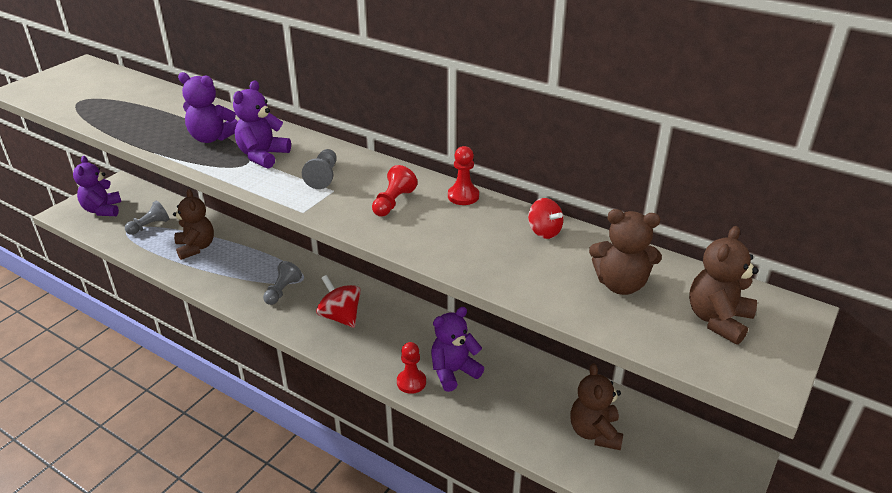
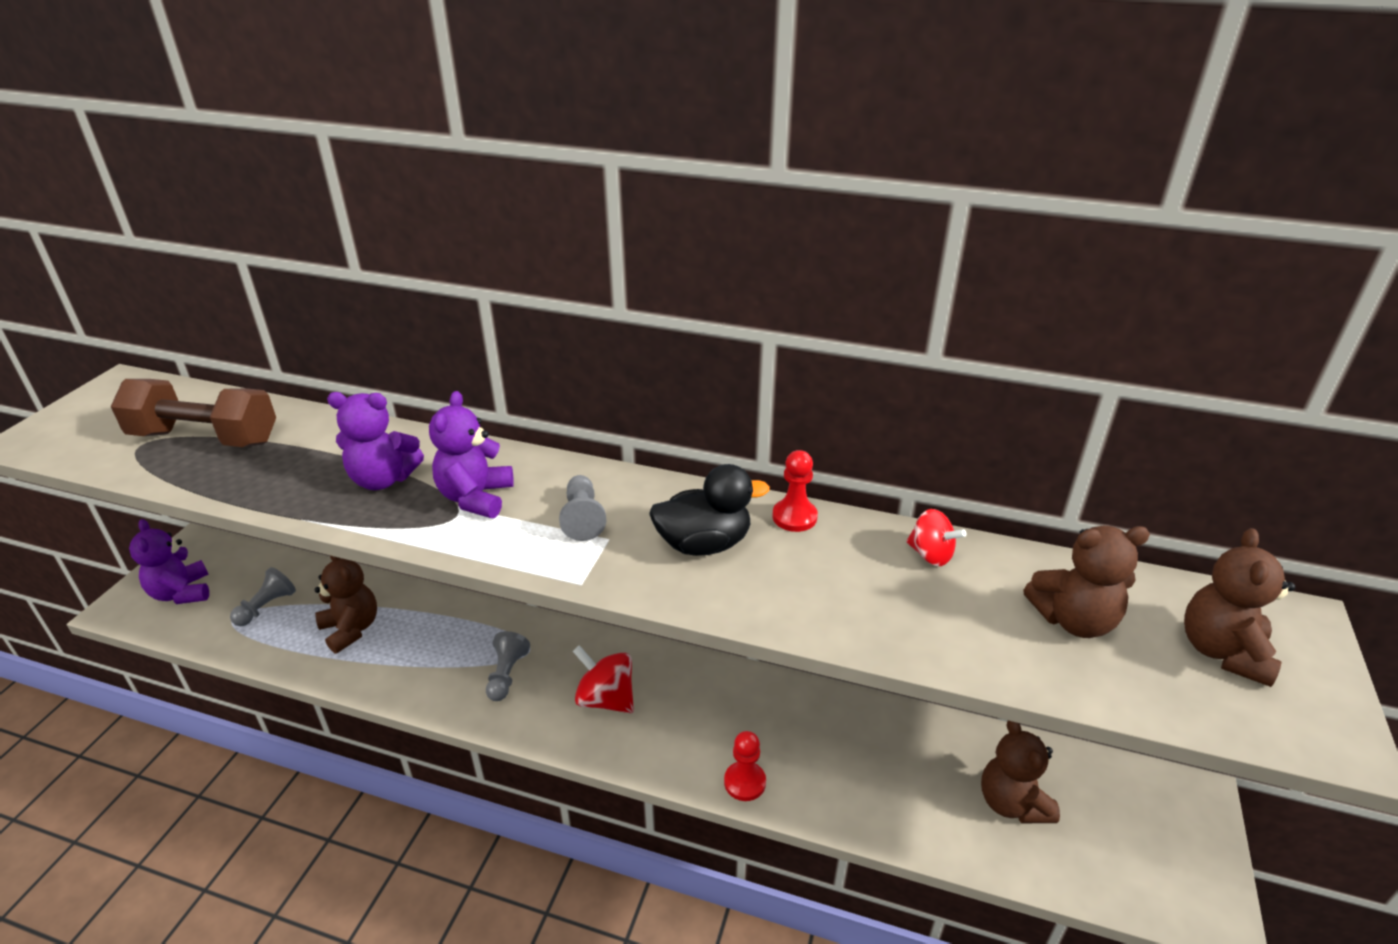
camera: 15 degrees left, 0 degrees up
red pawn [372,165,418,217] -> black duck [649,464,770,556]
purple teddy bear [431,307,484,392] -> none
none -> brown dumbbell [111,379,276,447]

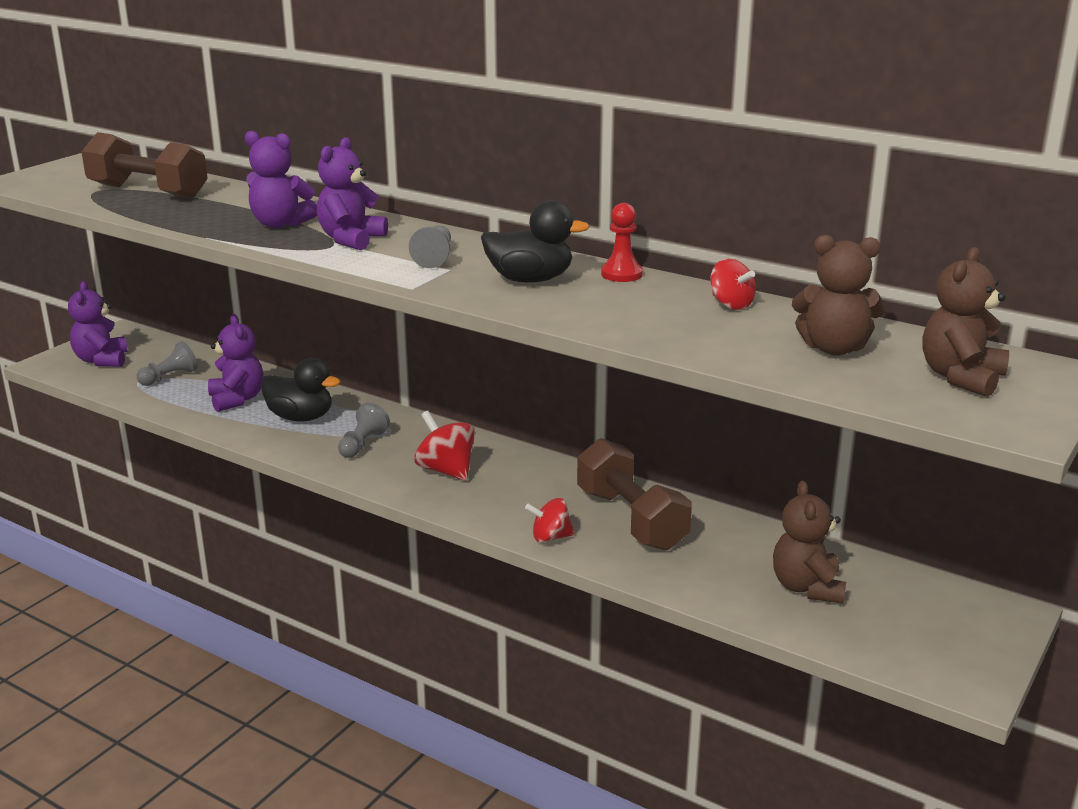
camera: 15 degrees right, 10 degrees down
brown teddy bear [315,556,377,654] -> purple teddy bear [208,314,263,412]
red pawn [724,731,766,801] -> red spinning top [525,498,575,543]
none -> black duck [261,358,341,421]
none -> brown dumbbell [577,438,692,551]

